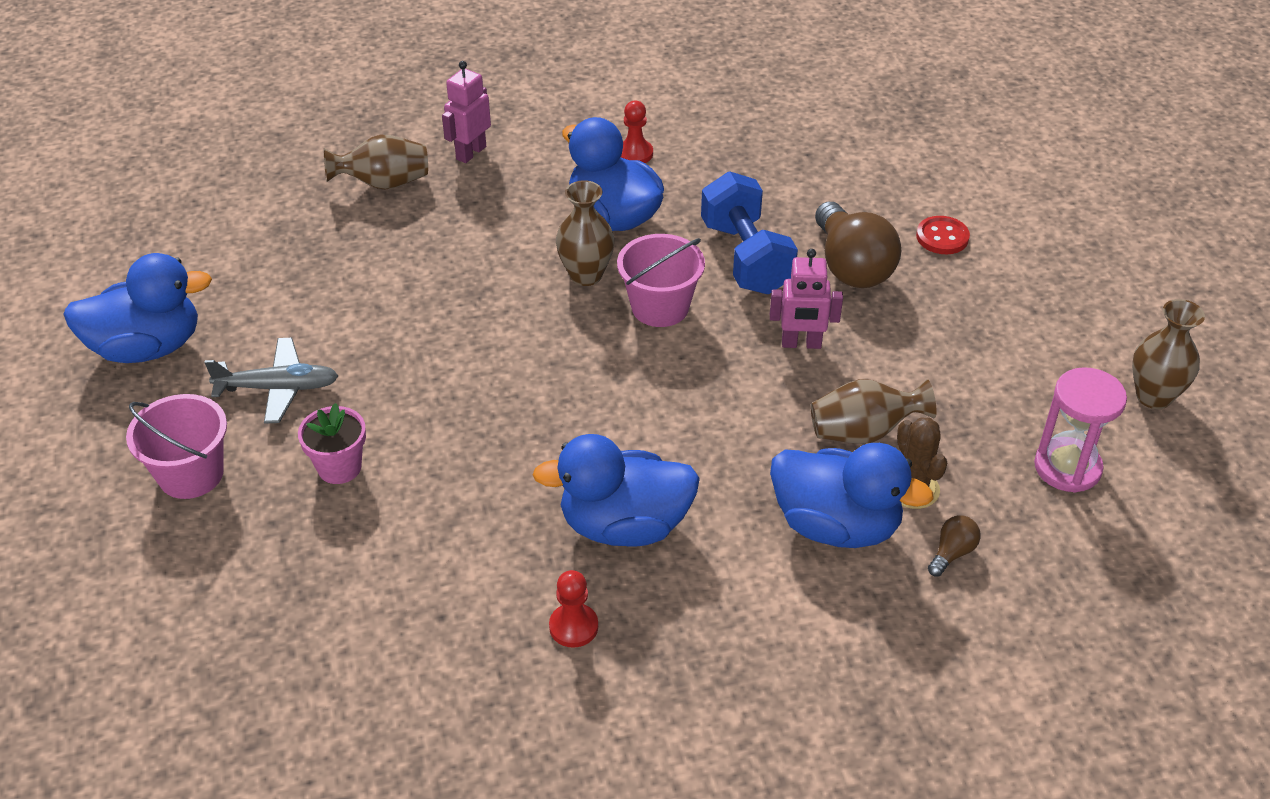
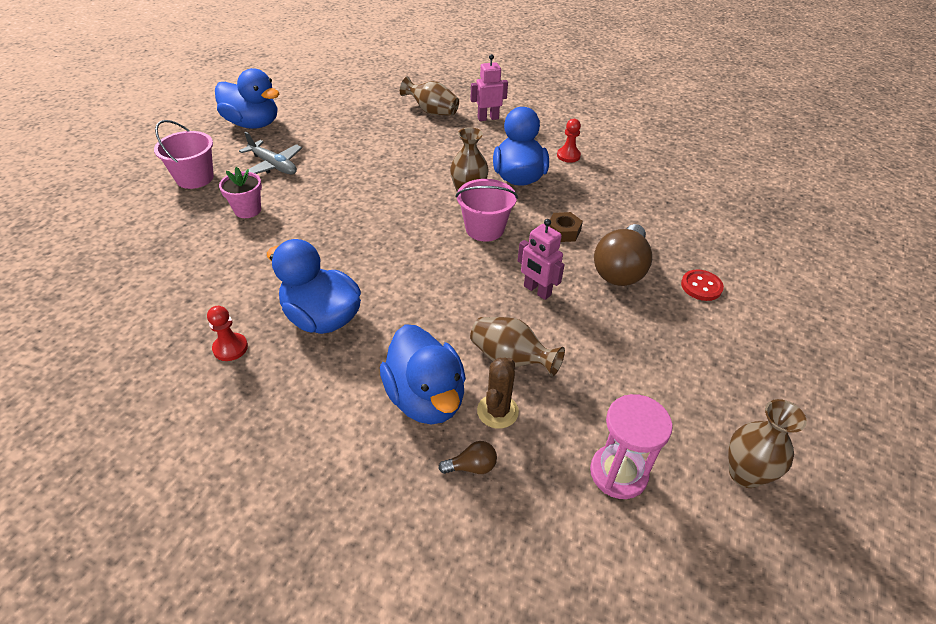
camera: 40 degrees right, 0 degrees up
blue dumbbell [701,171,798,294] -> brown nut [549,212,583,242]

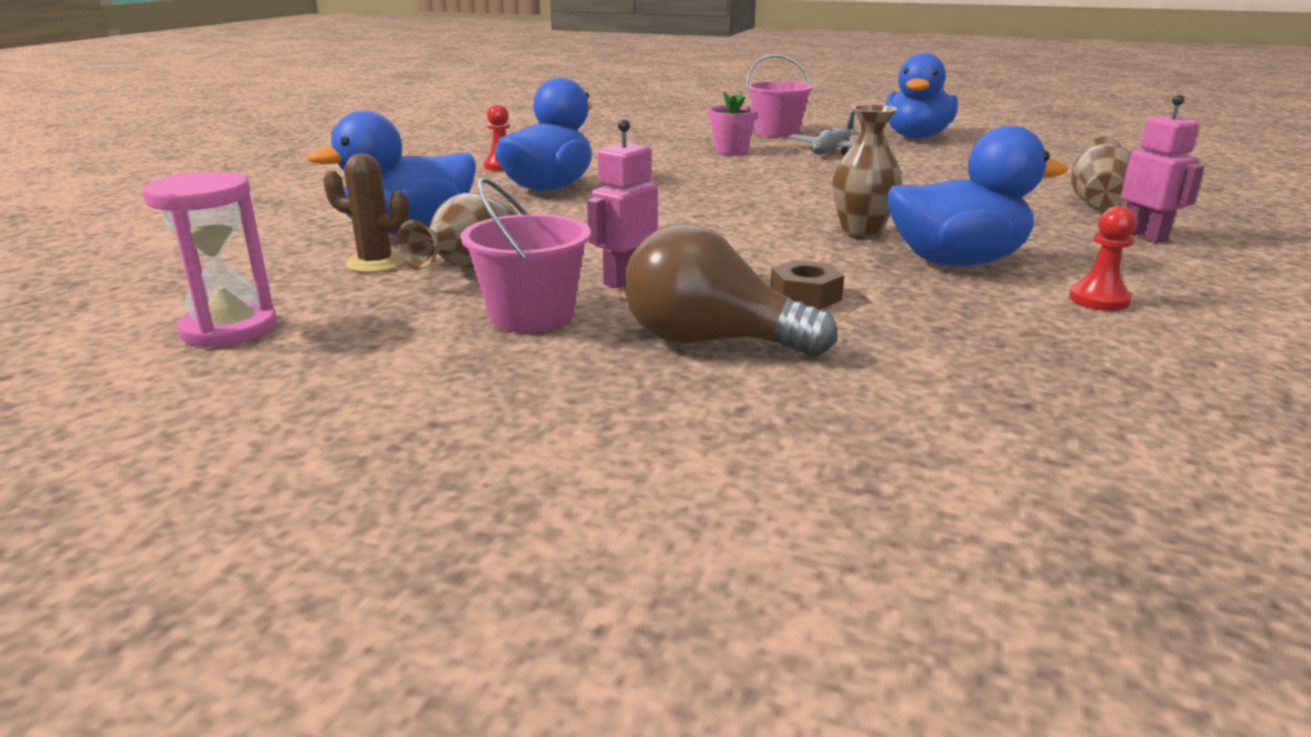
camera: 85 degrees right, 20 degrees down
brown light bulb [438,441,497,474] -> none
pink bucket [456,179,518,242] -> pink bucket moved to [460,177,591,333]
red button [681,270,724,301] -> none
brown vase [728,399,807,488] -> none

